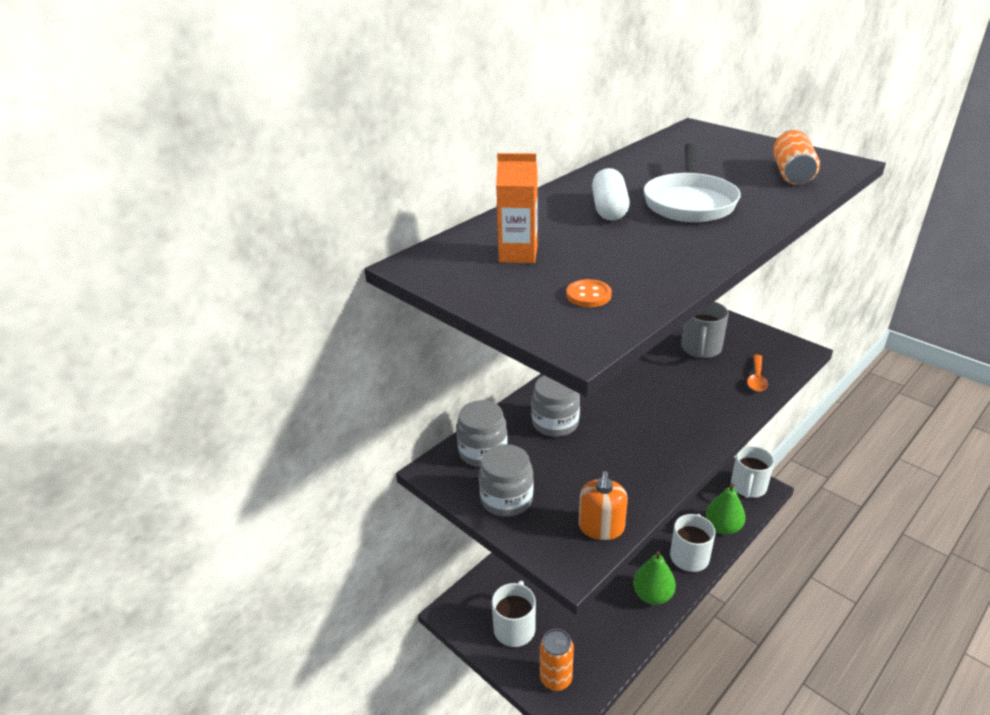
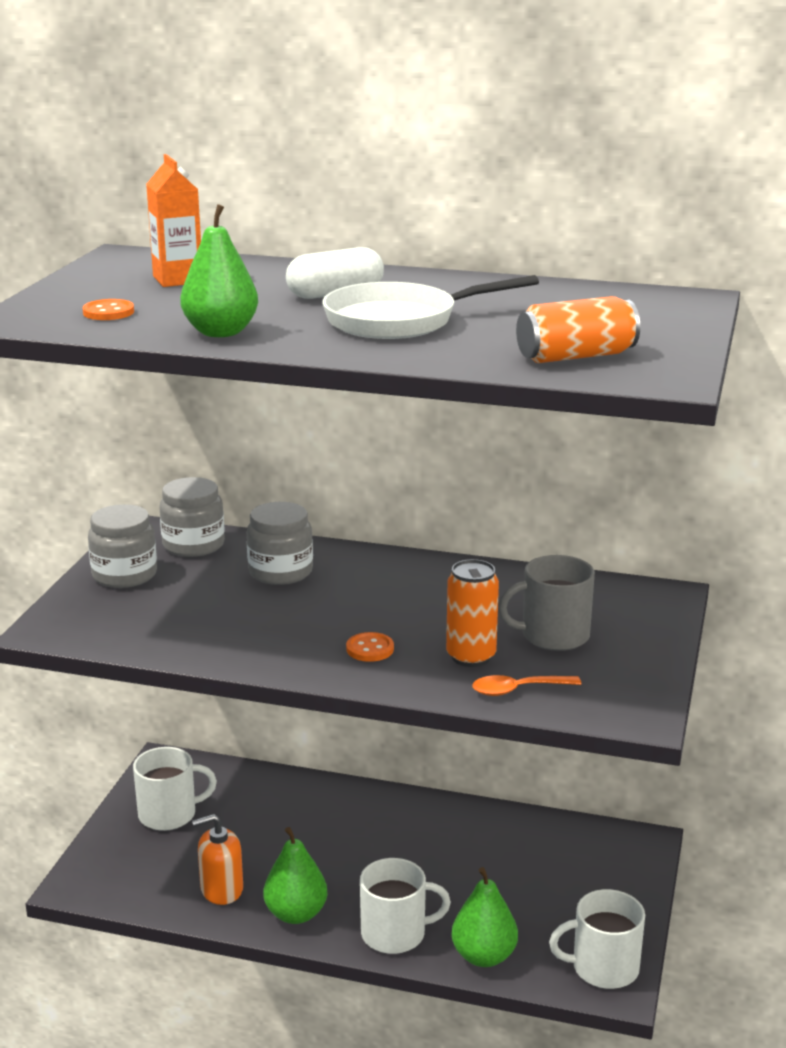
camera: 60 degrees right, 10 degrees down
orange can [540,629,574,691] -> orange can moved to [446,559,499,667]
orange soap dispenser [579,471,628,540] -> orange soap dispenser moved to [192,814,243,905]
none -> green pear [180,204,258,337]
none -> orange button [346,632,394,662]

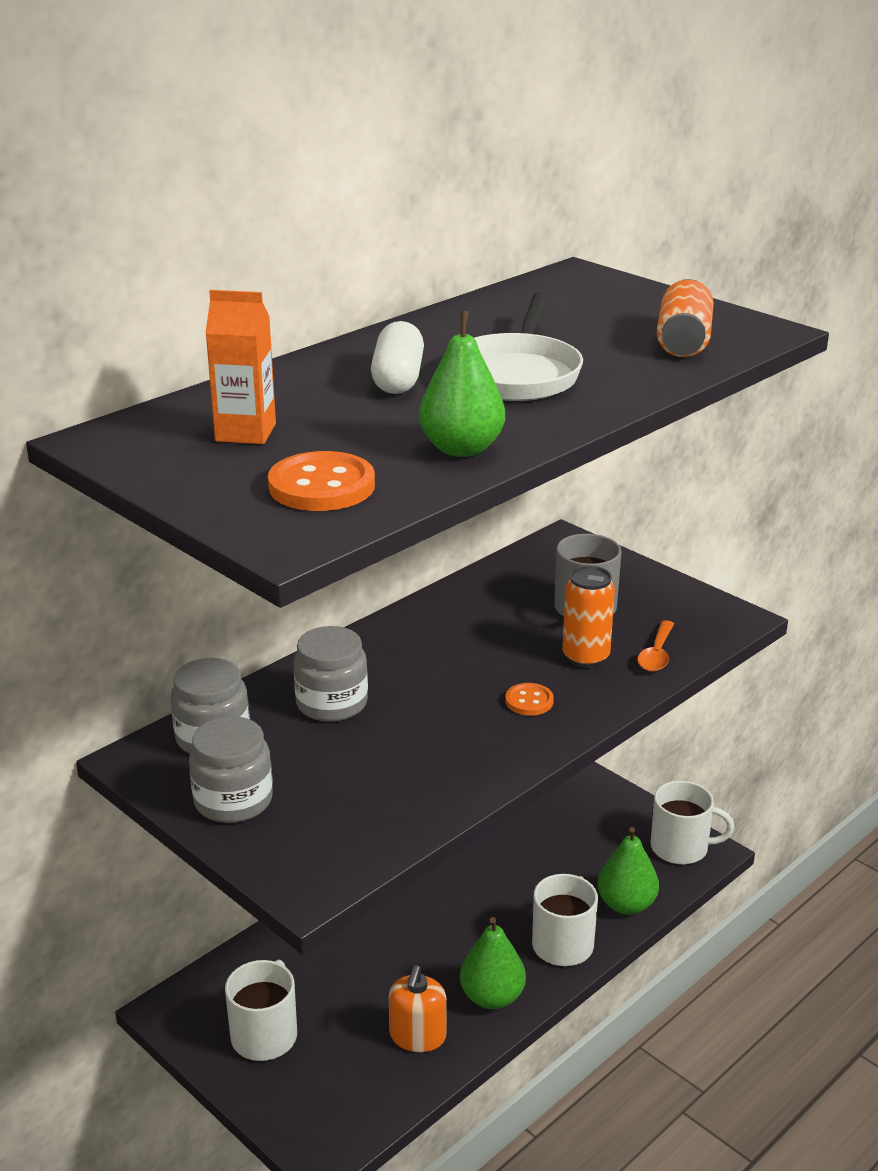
camera: 60 degrees left, 5 degrees up
orange button [82,299,134,320] -> orange button [268,451,375,511], size x1.72
white mug [549,889,645,989] -> white mug turned 105 degrees counterclockwise [651,781,734,865]

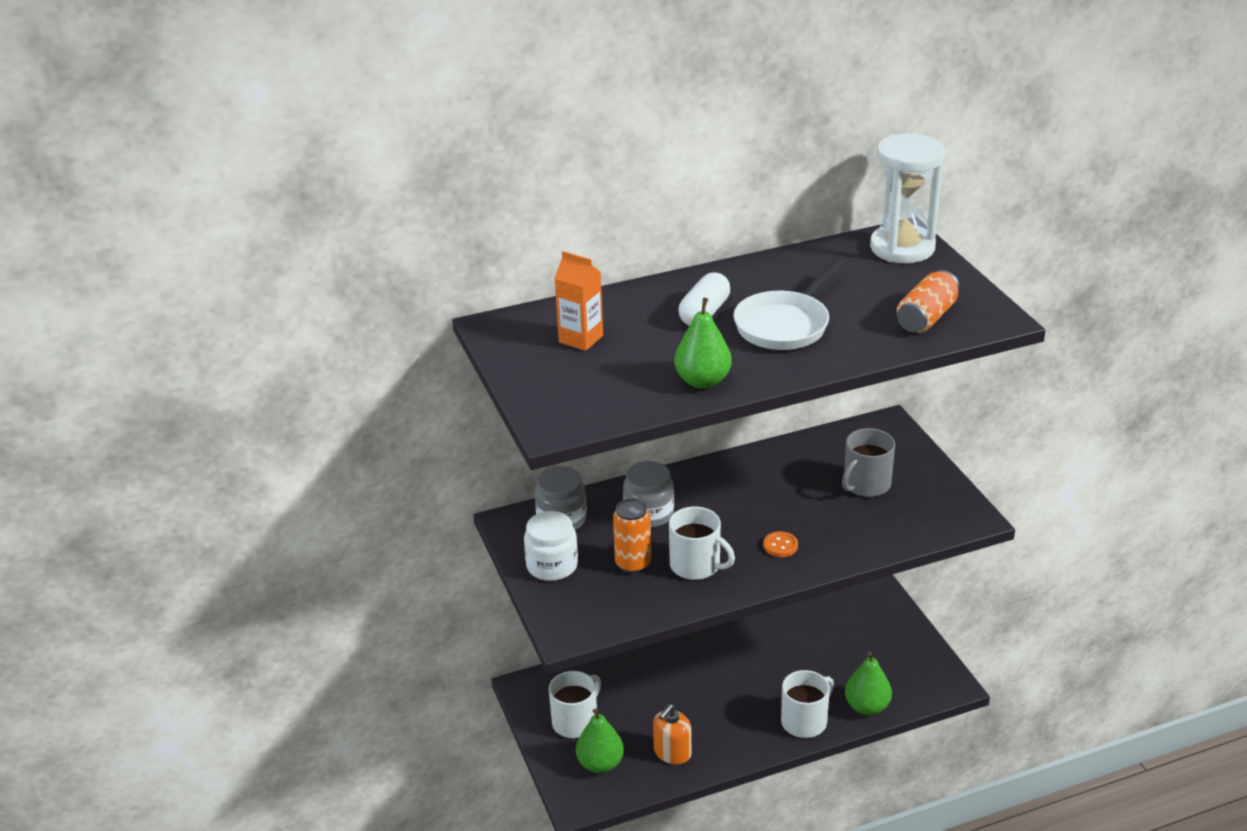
camera: 25 degrees right, 5 degrees up
grey jar [189,716,273,823] -> white jar [524,511,578,581]
orange button [268,451,375,511] -> none
green pear [460,917,526,1009] -> green pear moved to [576,709,624,773]
orange can [562,566,615,668] -> orange can moved to [613,498,651,573]
orange spoon [637,620,674,672] -> none
white mug [651,781,734,865] -> white mug moved to [669,507,735,580]
none -> white hourglass [870,133,945,263]

